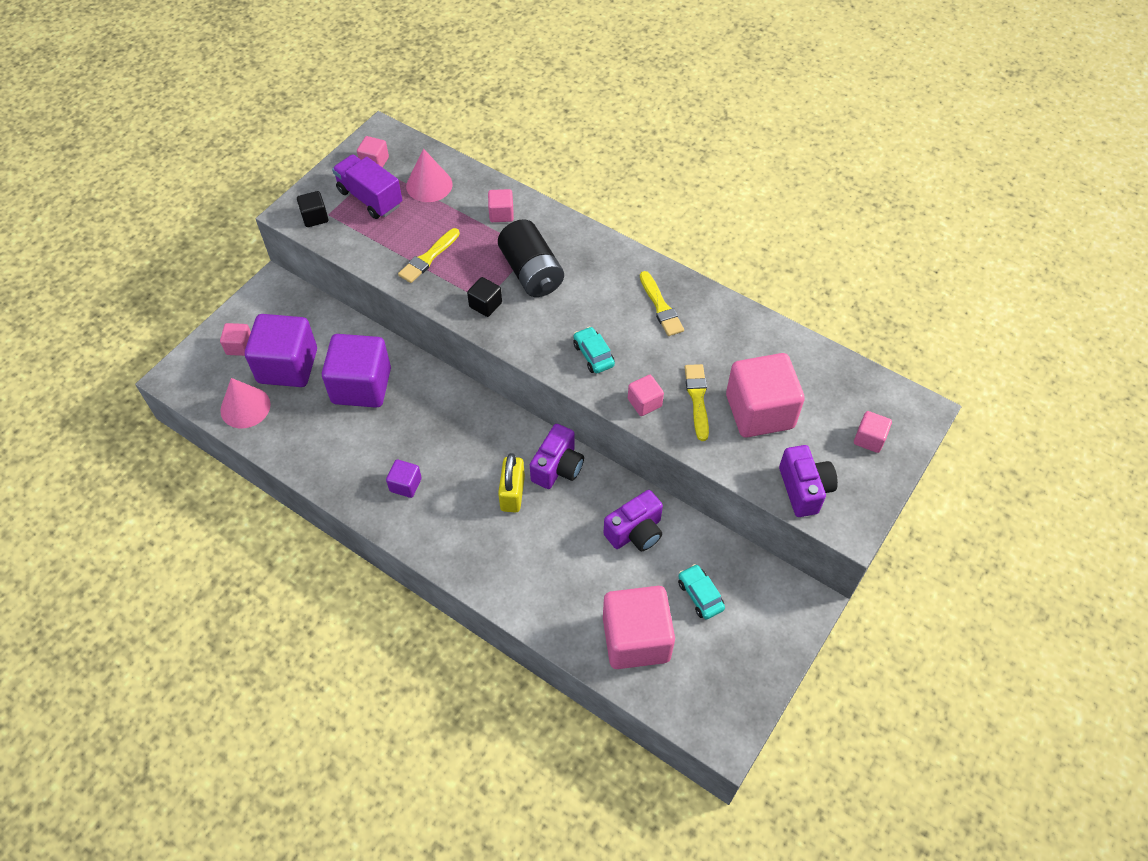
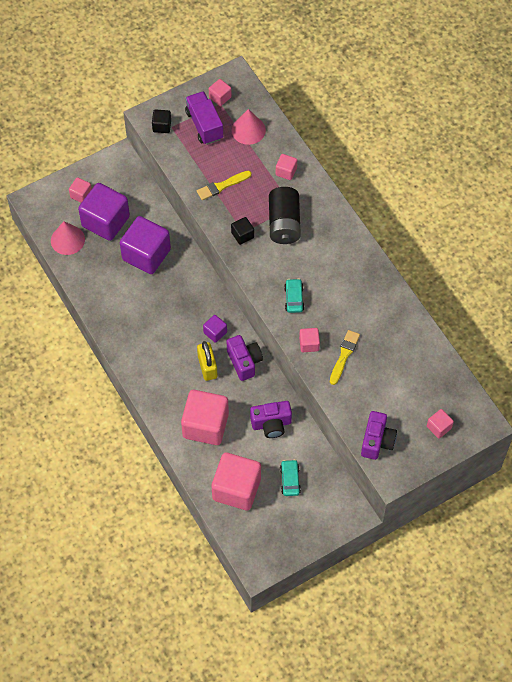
camera: 25 degrees right, 5 degrees up
purple cube [386,460,422,498] -> purple cube moved to [203,315,227,343]
yellow padlock [498,453,525,513] -> yellow padlock turned 45 degrees counterclockwise [197,341,218,381]
purple camera [530,424,584,489] -> purple camera turned 75 degrees counterclockwise [227,335,263,381]
yellow brush [640,271,684,336] -> none
pink cube [726,353,805,437] -> pink cube moved to [181,390,229,445]

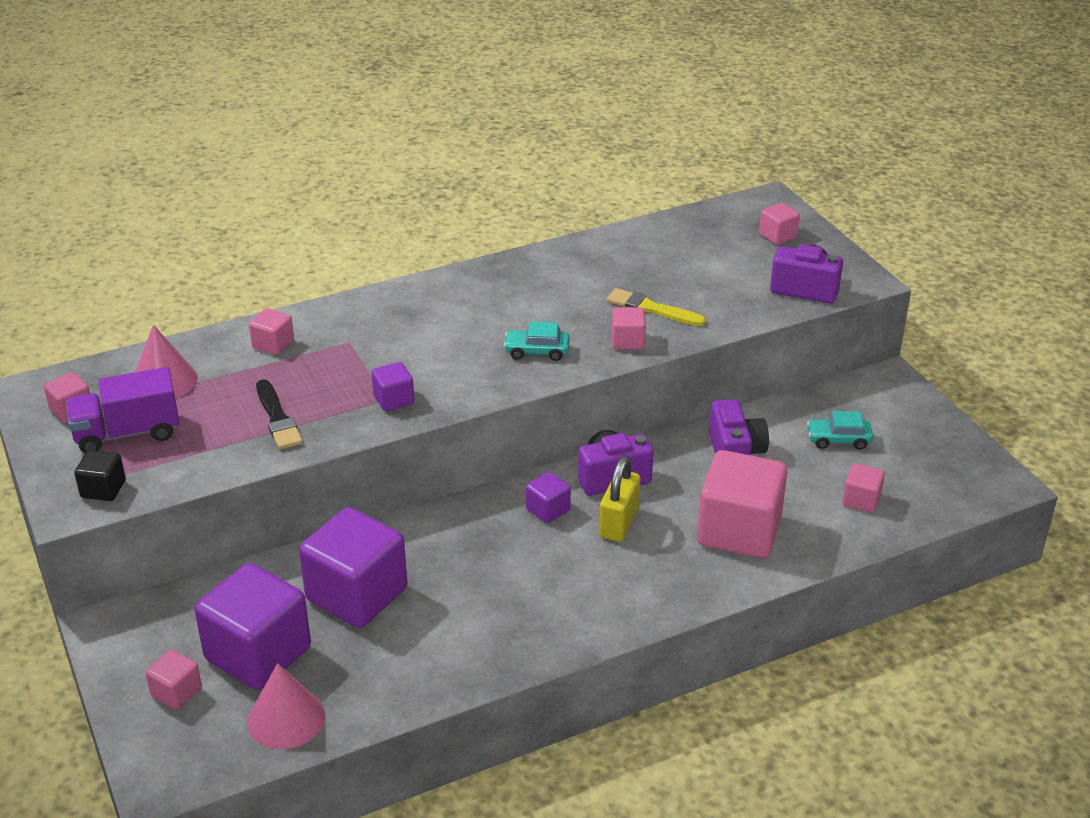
camera: 85 degrees left, 25 degrees down
yellow brush [197,171,251,200] -> black brush [256,379,303,449]
yellow padlock [197,341,218,381] -> yellow padlock turned 60 degrees counterclockwise [599,456,640,542]
pink cube [212,452,261,511] -> pink cube [842,463,885,513], size x0.46
black cube [231,217,254,245] -> purple cube [371,362,415,411]
black battery [269,187,301,244] -> none

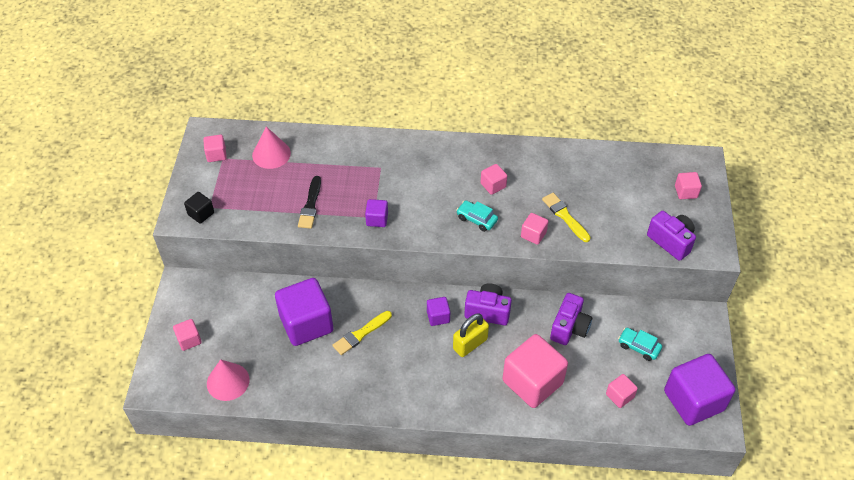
camera: 30 degrees right, 15 degrees up
purple truck [66,367,180,453] -> none
purple cube [194,563,311,690] -> purple cube moved to [664,354,735,426]
pink cube [249,308,294,355] -> pink cube moved to [480,164,507,195]
none -> yellow brush [333,311,392,355]

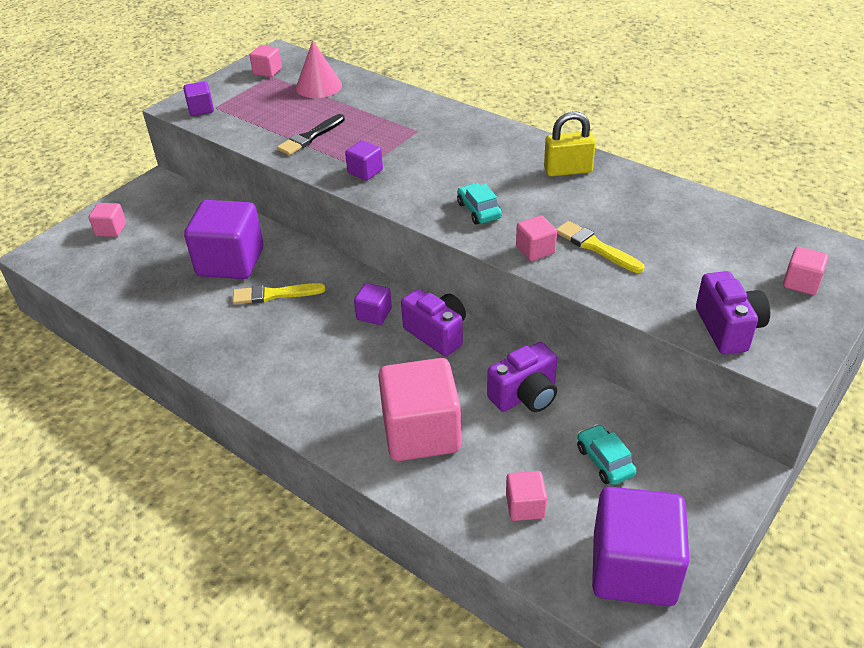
camera: 35 degrees right, 10 degrees down
black cube [184,192,214,224] -> purple cube [183,81,214,116]
pink cone [207,359,249,401] -> none
yellow padlock [453,313,489,357] -> yellow padlock moved to [544,111,596,177]
pink cube [480,164,507,195] -> none
yellow brush [542,193,591,242] -> yellow brush turned 45 degrees counterclockwise [556,221,644,273]

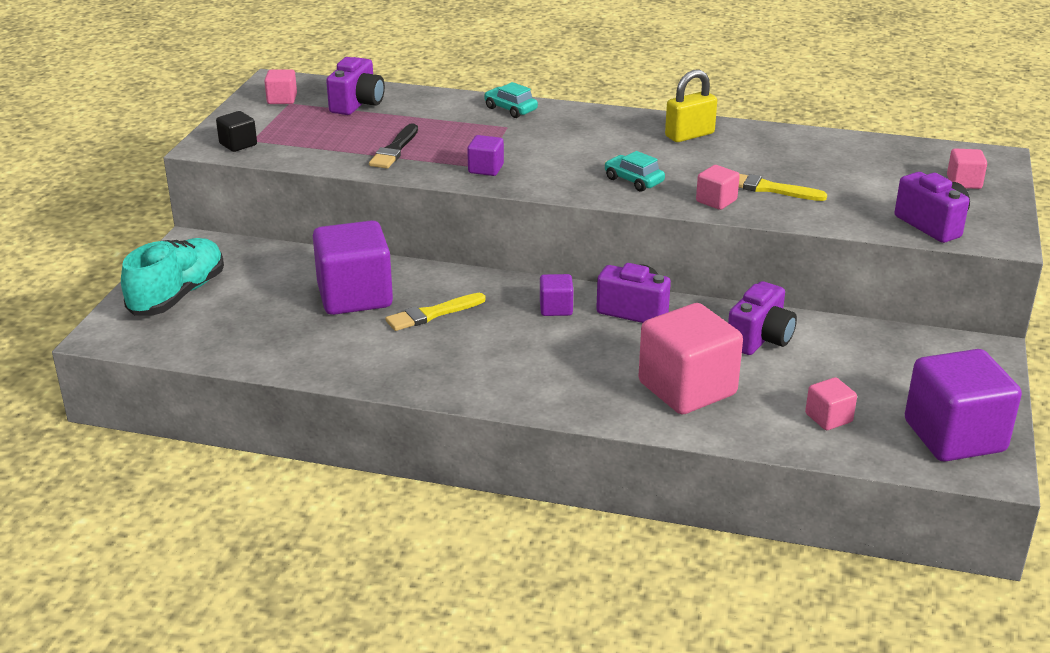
camera: 25 degrees left, 10 degrees down
pink cube [89,203,126,237] -> turquoise shoe [121,238,224,315]
purple cube [183,81,214,116] -> black cube [216,111,257,152]
pink cone [296,40,342,98] -> purple camera [326,57,385,115]
turquoise car [577,424,637,485] -> turquoise car moved to [484,82,538,118]

